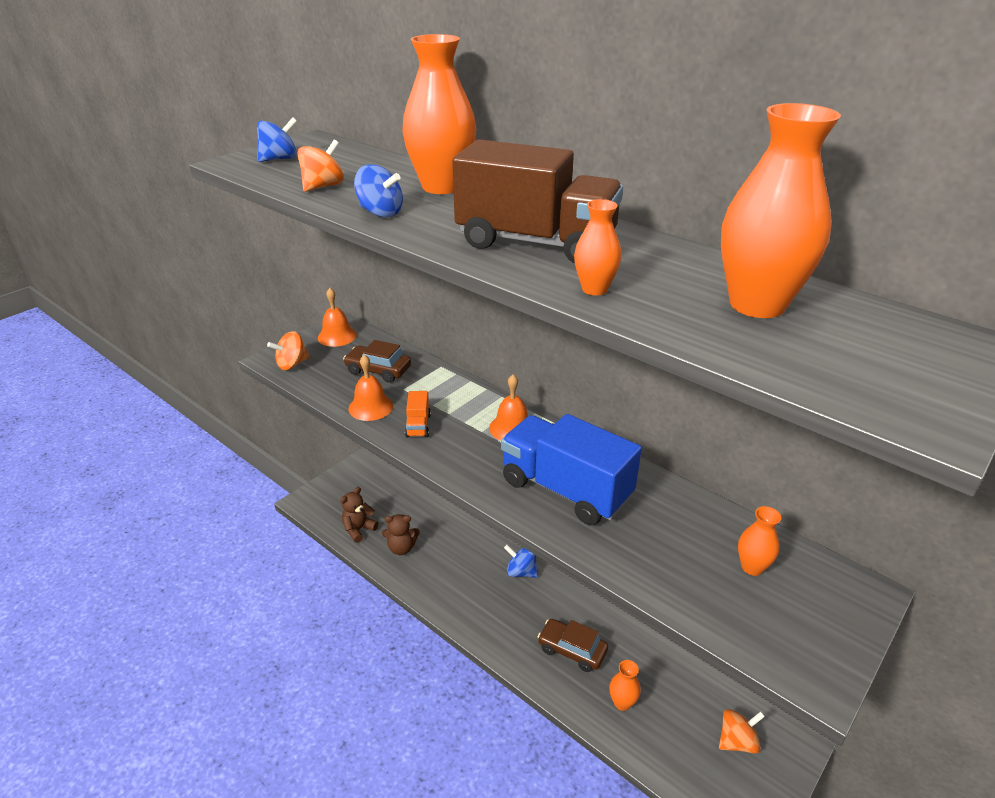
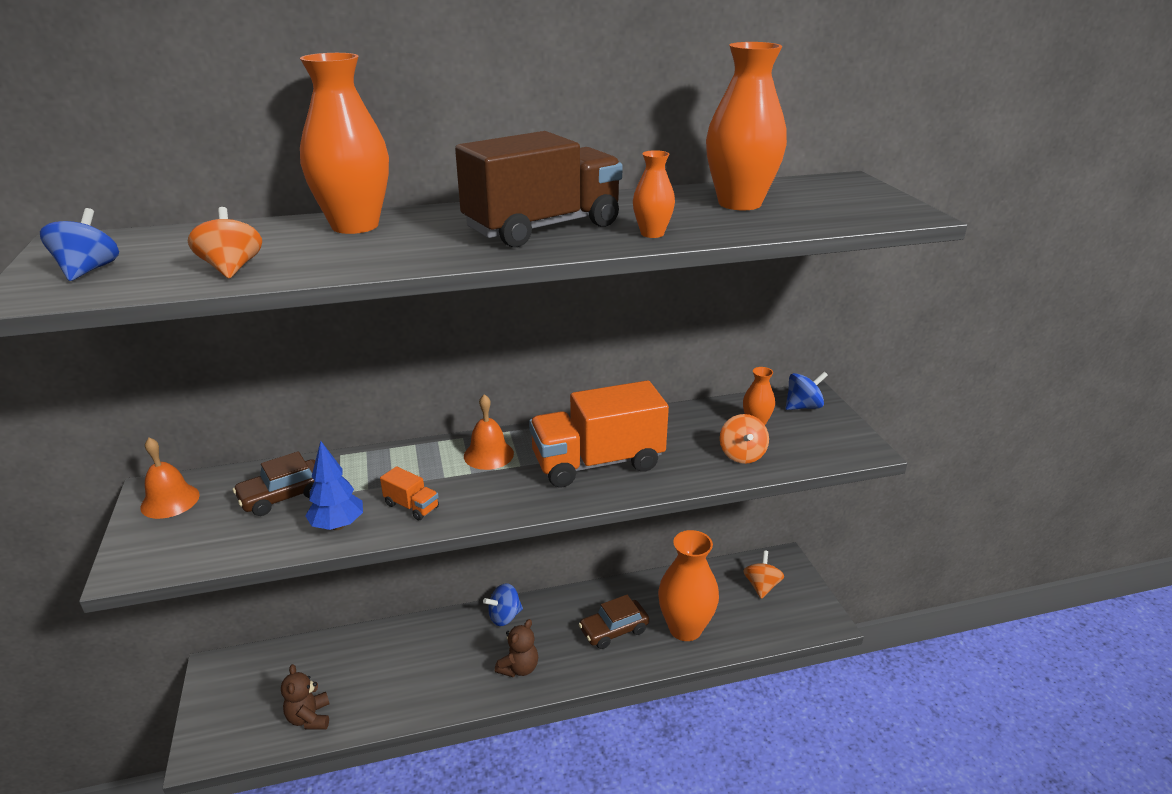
camera: 55 degrees left, 5 degrees down
orange spinning top [267,331,310,370] -> orange spinning top moved to [720,414,769,464]
orange bell [348,355,393,421] -> blue tree [305,441,363,530]
blue spinning top [354,164,403,217] -> blue spinning top moved to [785,371,828,410]
brown teddy bear [382,514,420,555] -> brown teddy bear moved to [495,619,538,677]
blue truck [501,414,642,525] -> orange truck [529,380,669,487]
orange vase [609,660,641,711] -> orange vase [658,530,719,641], size x2.04

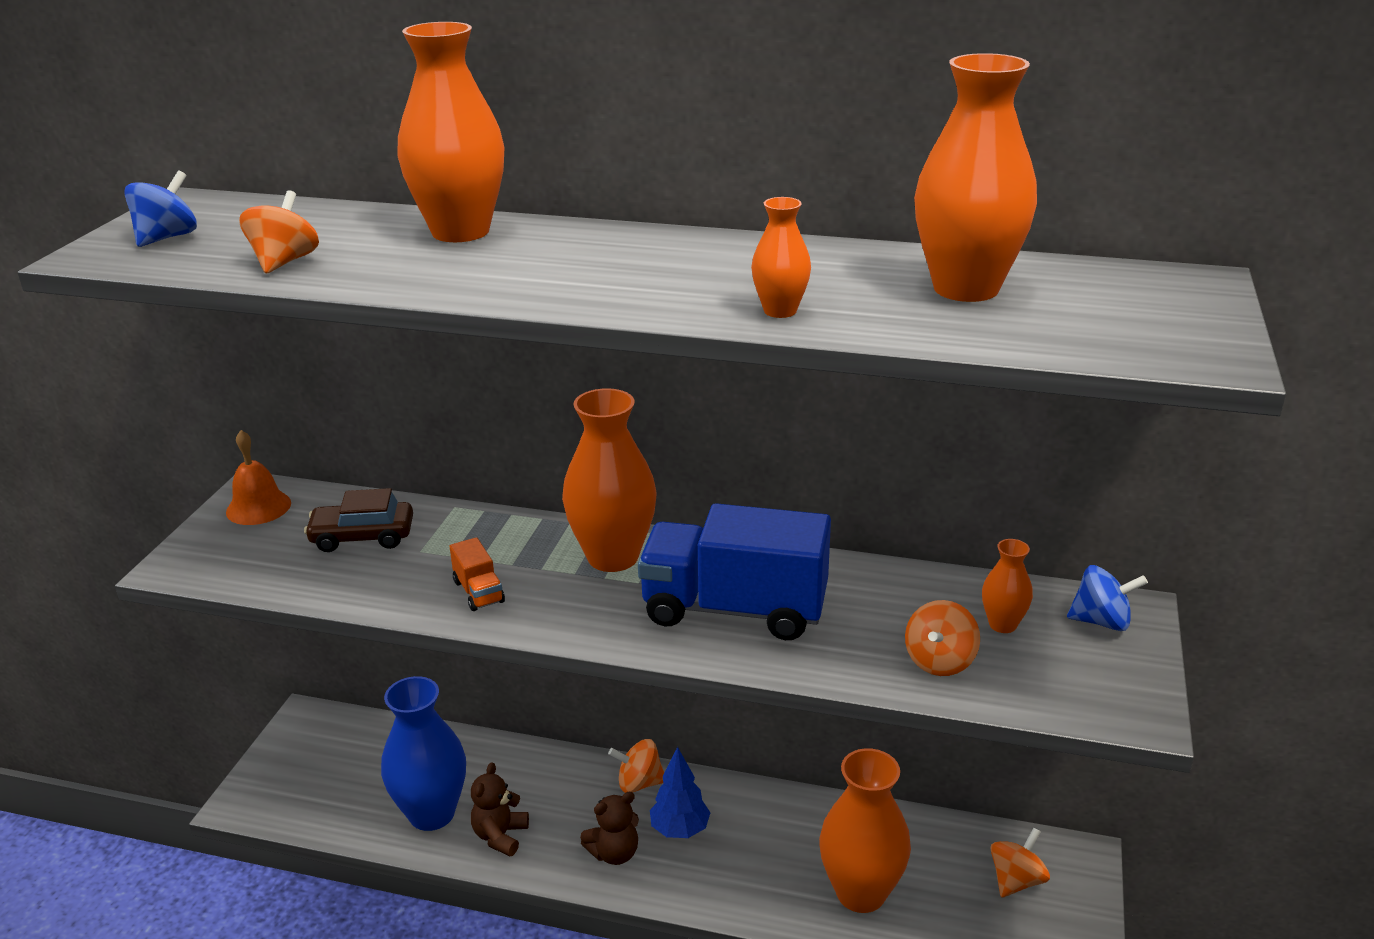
camera: 30 degrees right, 0 degrees up
brown teddy bear [281,664,330,729] -> brown teddy bear moved to [471,762,529,856]
blue tree [305,441,363,530] -> blue tree moved to [650,747,711,838]
brown truck [455,131,623,247] -> none
orange bell [464,394,514,470] -> orange vase [562,388,657,572]
blue spinning top [483,583,523,626] -> orange spinning top [608,739,664,793]
orange truck [529,380,669,487] -> blue truck [638,503,831,640]
brown car [579,595,649,649] -> none
none -> blue vase [381,676,466,831]

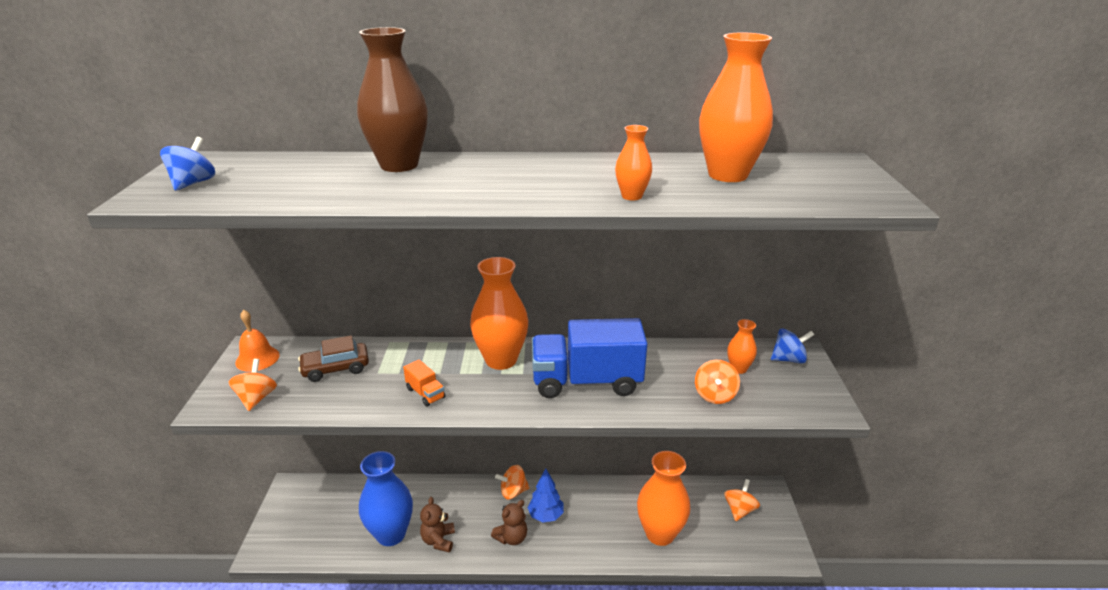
camera: 15 degrees left, 0 degrees up
orange spinning top [239,190,319,273] -> orange spinning top moved to [229,359,277,411]
orange vase [398,22,505,242] -> brown vase [357,27,428,172]

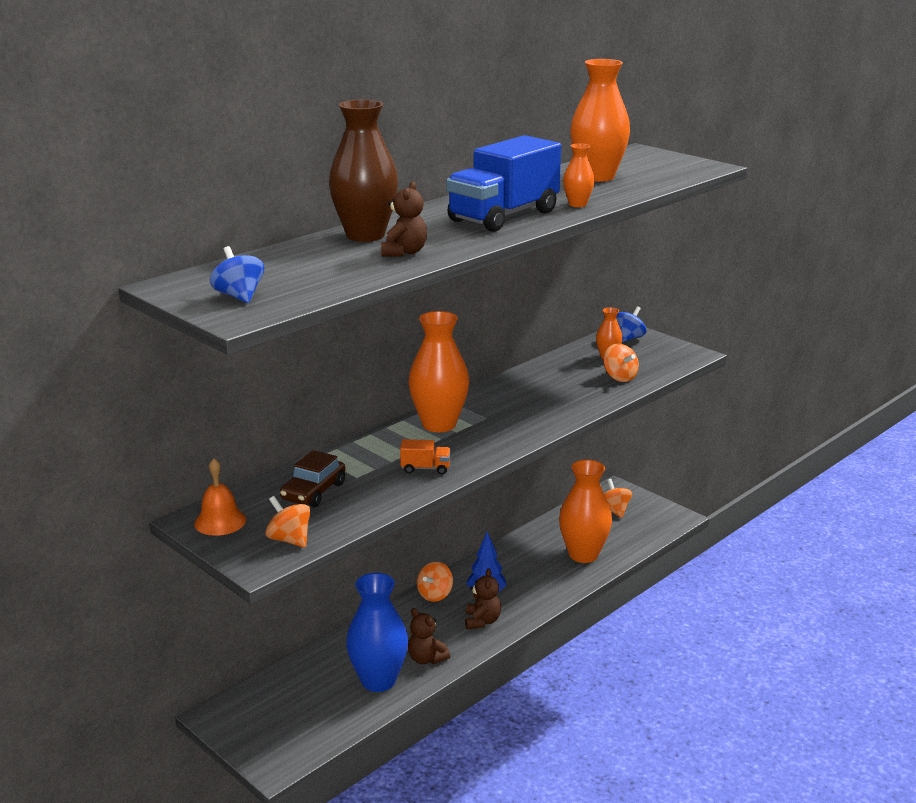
camera: 45 degrees left, 5 degrees down
blue truck [532,318,647,398] -> blue truck moved to [446,135,561,232]
none -> brown teddy bear [381,181,427,257]

